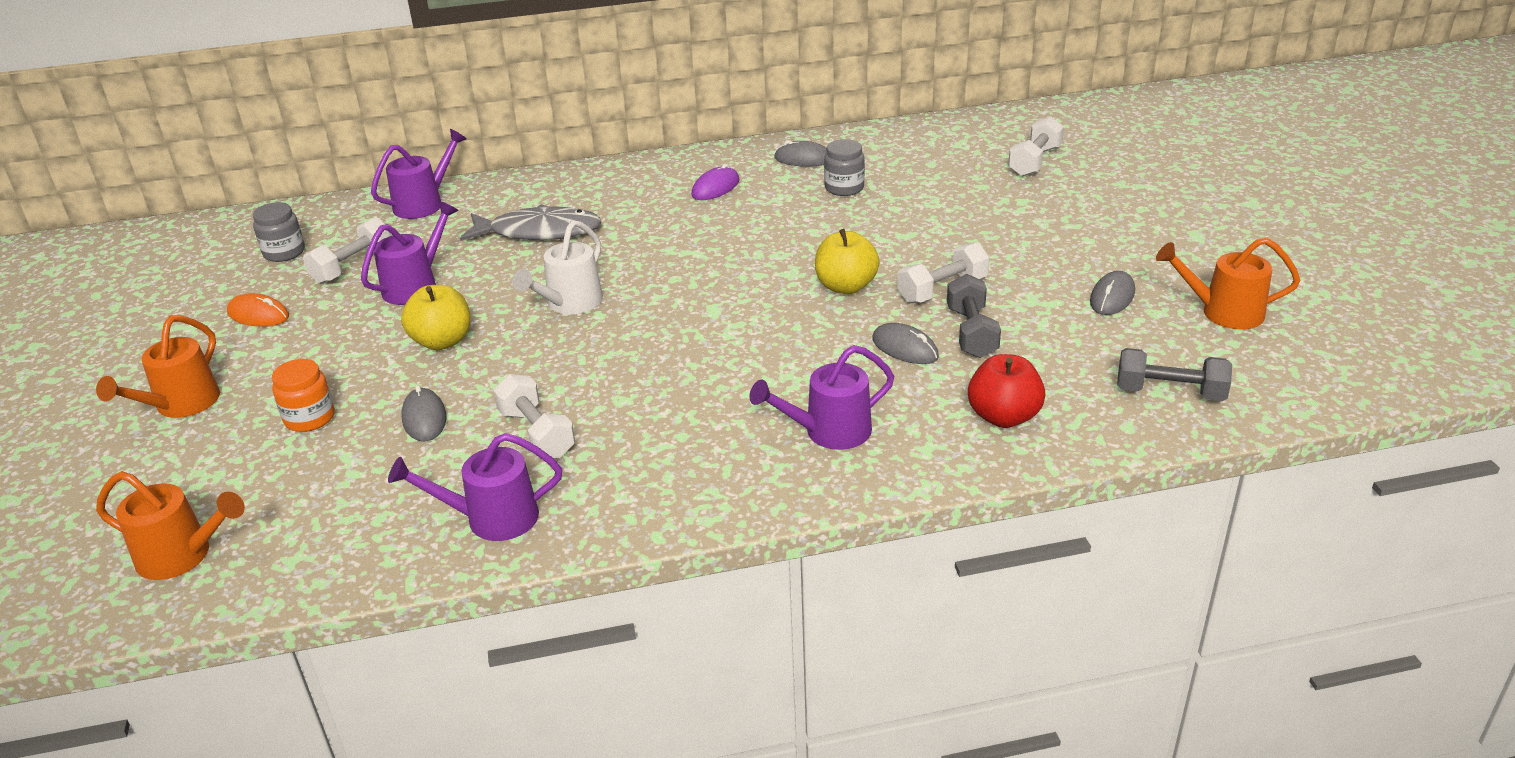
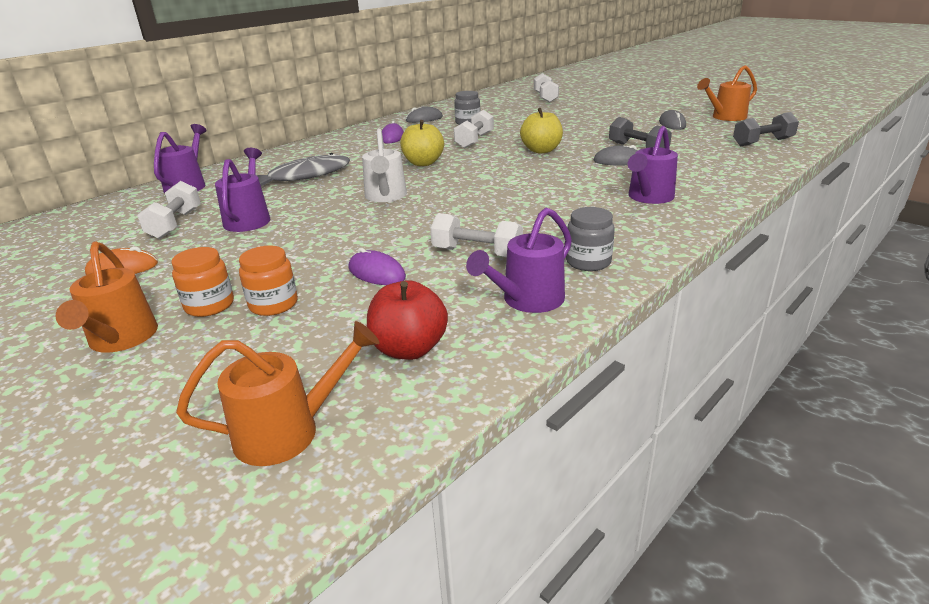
camera: 35 degrees left, 5 degrees down
grey jar [253,202,305,262] -> grey jar moved to [566,207,615,271]
yellow apple [401,285,470,350] -> yellow apple moved to [400,120,444,166]
grey mouse [401,385,447,442] -> purple mouse [348,248,406,285]
white dumbbell [897,242,989,303] -> white dumbbell moved to [454,110,494,148]
red apple [968,354,1045,428] -> red apple moved to [367,280,448,360]
none -> orange jar [171,247,234,317]

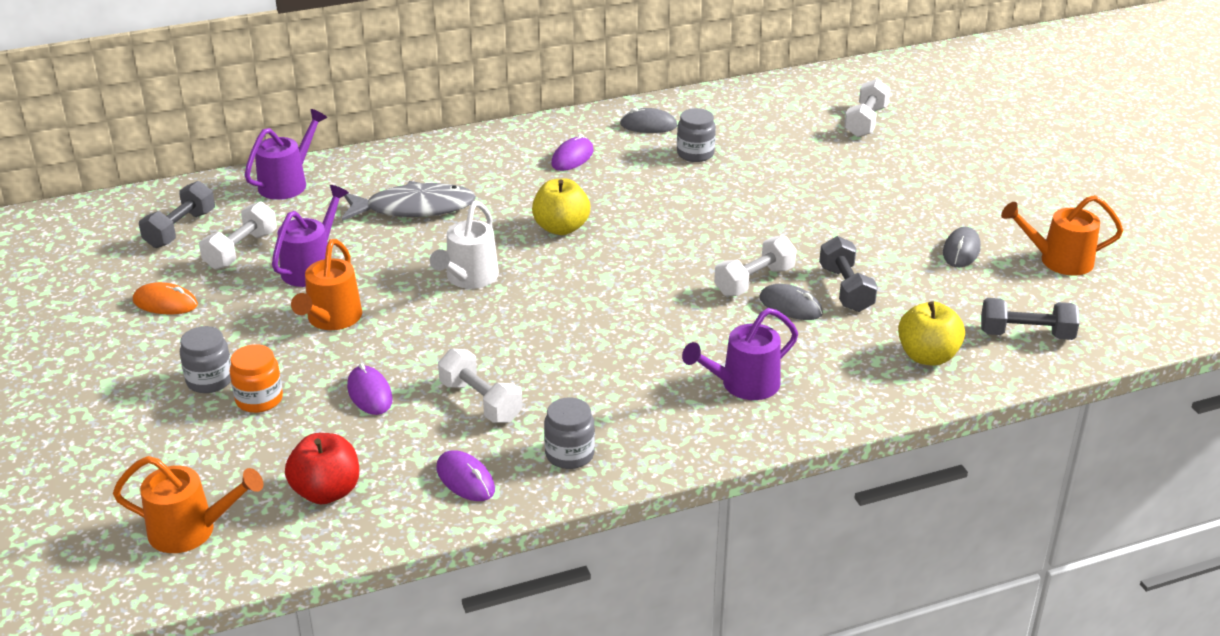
camera: 25 degrees right, 5 degrees up
orange watering can [56,241,158,353] -> orange watering can moved to [291,239,362,330]
orange jar [171,247,234,317] -> grey jar [180,326,231,393]
white dumbbell [454,110,494,148] -> white dumbbell moved to [714,236,796,296]
purple watering can [466,208,572,313] -> purple mouse [437,450,495,501]
yellow apple [520,108,563,153] -> yellow apple moved to [898,301,965,366]
none -> grey dumbbell [139,181,215,248]

